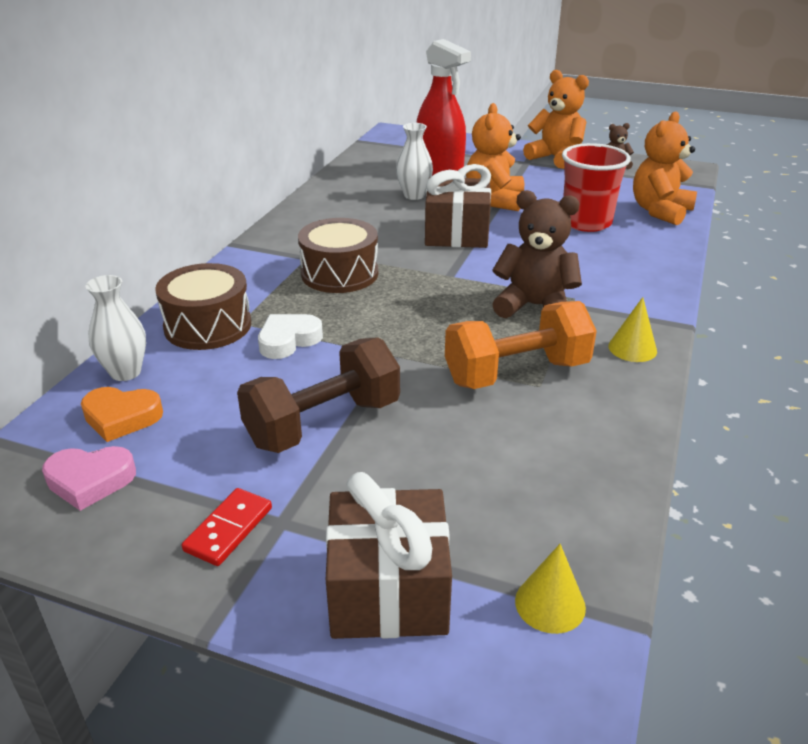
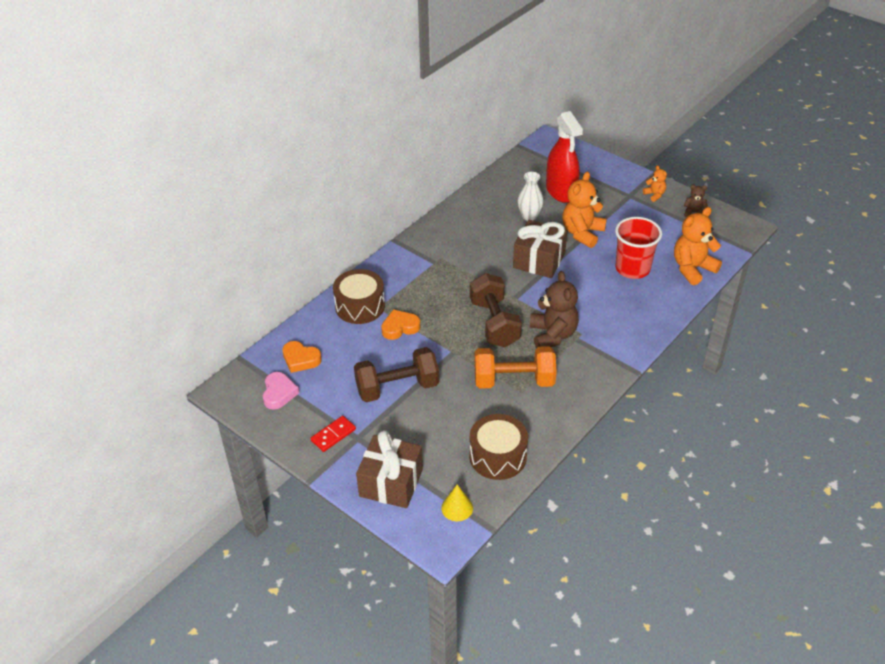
camera: 20 degrees right, 10 degrees up
pink heart [42,446,136,511] -> pink heart turned 105 degrees counterclockwise [263,372,299,410]
white vase [85,275,146,381] -> none
white heart [258,314,323,359] -> orange heart [381,309,420,340]
brown drum [298,218,378,293] -> brown drum moved to [469,414,528,480]
brown teddy bear [492,190,582,318] -> brown teddy bear turned 45 degrees clockwise [530,271,579,348]
orange teddy bear [523,70,589,169] -> orange teddy bear [643,165,667,202], size x0.50
yellow cone [608,297,657,362] -> none
none -> brown dumbbell [470,273,522,347]

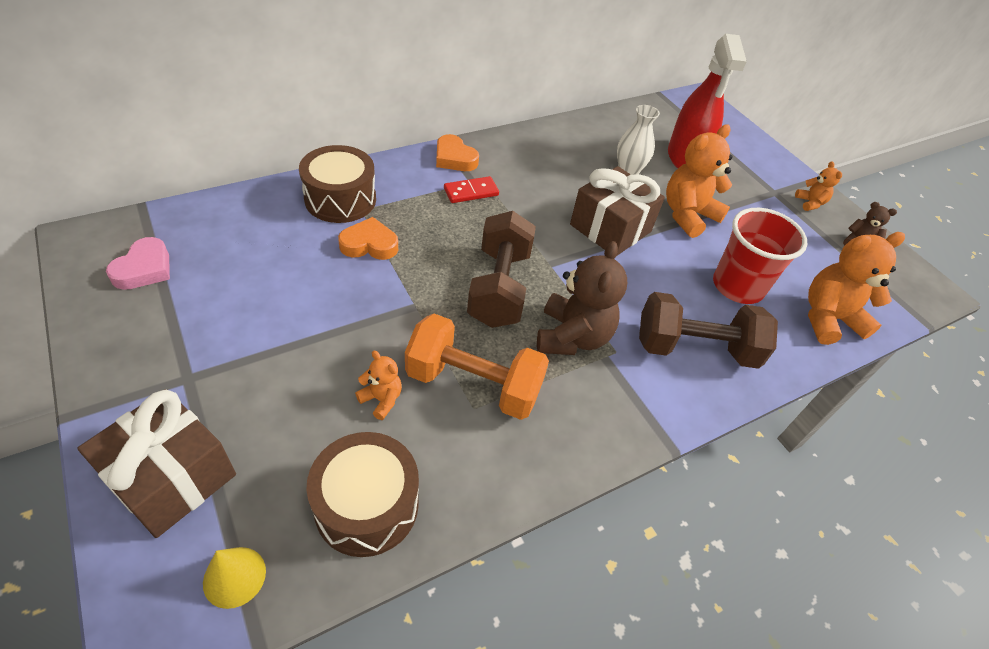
camera: 15 degrees right, 5 degrees up
orange heart [282,341,322,373] -> orange heart moved to [436,134,479,171]
red domino [310,416,356,452] -> red domino moved to [444,176,499,203]
brown dumbbell [354,347,439,402] -> brown dumbbell moved to [639,292,778,369]
none -> orange teddy bear [355,351,402,420]

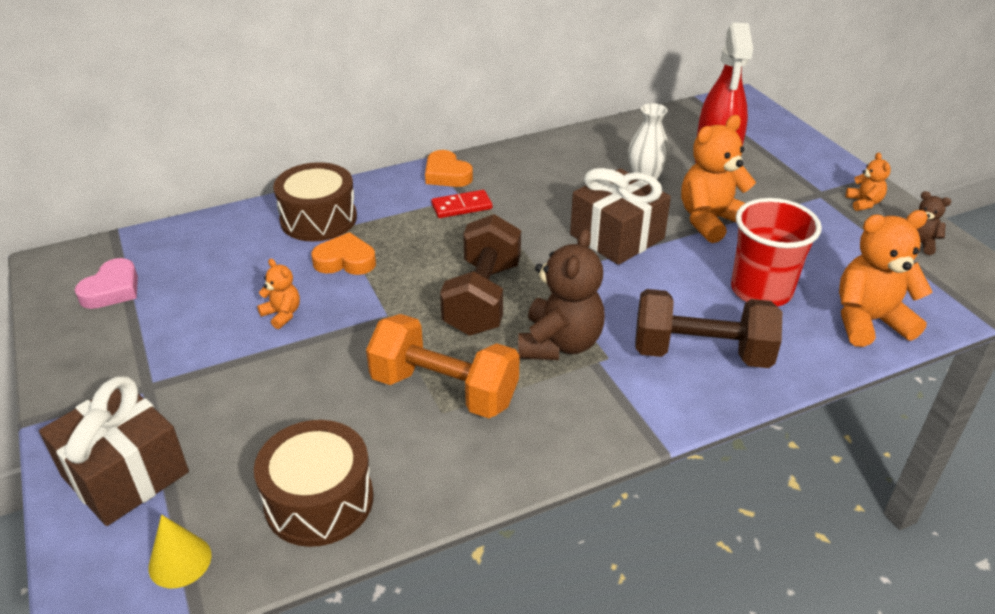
camera: 10 degrees right, 10 degrees down
orange teddy bear [355,351,402,420] -> orange teddy bear moved to [257,259,300,329]

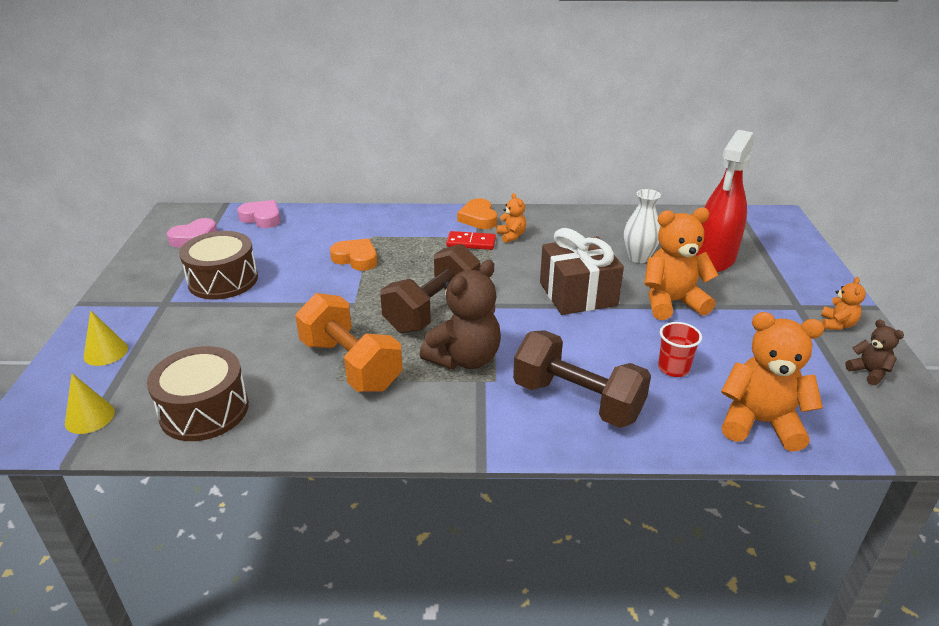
camera: 25 degrees right, 5 degrees down
brown gift [39,376,189,526] -> yellow cone [84,310,128,366]
orange teddy bear [257,259,300,329] -> orange teddy bear moved to [497,193,526,243]
brown drum [273,162,357,242] -> brown drum moved to [179,231,258,300]
red cup [731,198,822,306] -> red cup [658,322,702,377], size x0.54
none -> pink heart [237,200,281,228]

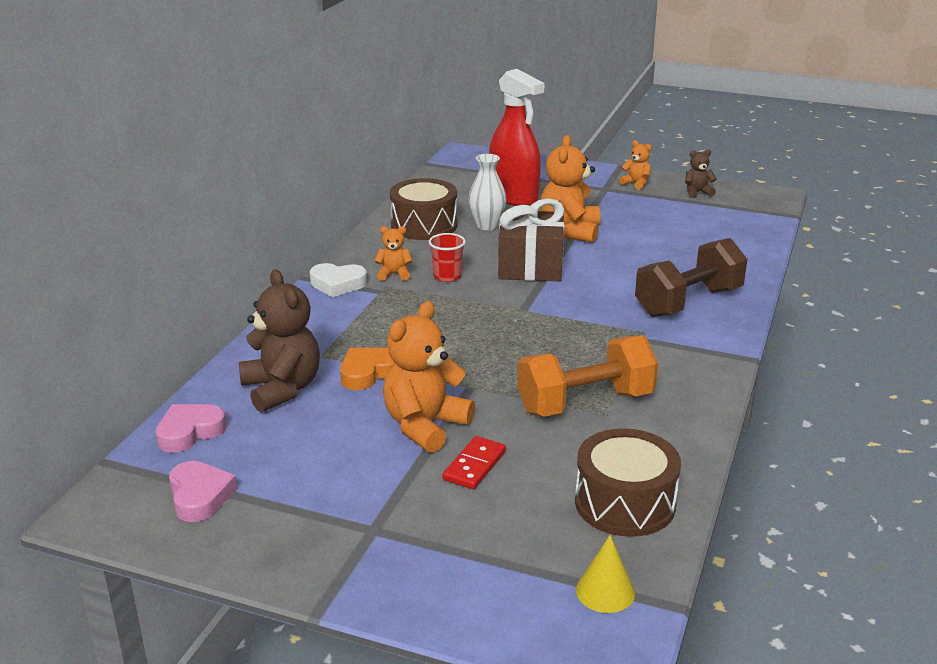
camera: 70 degrees left, 5 degrees down
yellow cone [84,310,128,366] -> none
brown drum [179,231,258,300] -> brown drum moved to [390,178,457,240]
brown dumbbell [380,244,480,333] -> none
brown teddy bear [420,260,501,369] -> brown teddy bear moved to [239,269,320,412]
red domino [446,231,496,250] -> red domino moved to [443,436,506,489]
orange heart [457,198,497,229] -> white heart [310,263,367,298]
red cup [658,322,702,377] -> red cup moved to [429,233,466,282]
orange teddy bear [721,312,824,451] -> orange teddy bear moved to [383,301,475,453]

